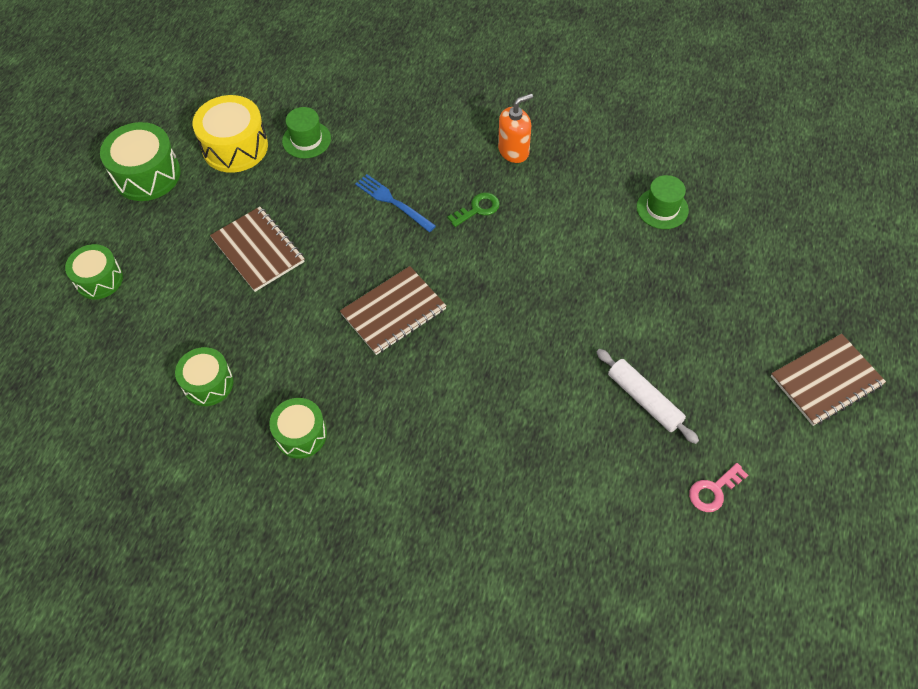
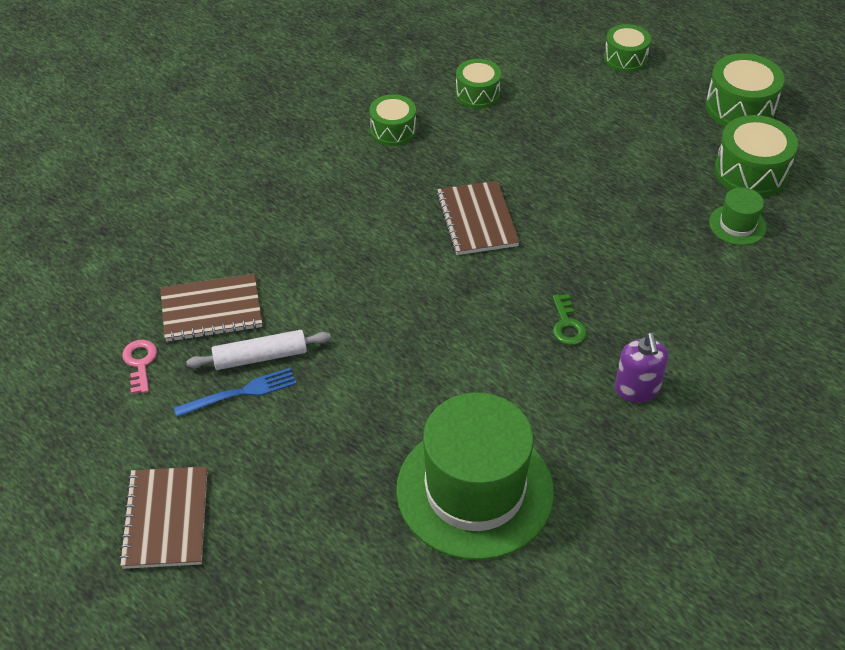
camera: 115 degrees right, 10 degrees down
yellow drum [193,95,268,173] -> green drum [714,115,798,197]
brown notebook [210,207,305,292] -> brown notebook moved to [160,274,262,342]
blue fork [355,174,436,232] -> blue fork moved to [174,368,297,417]
orange soap dispenser [498,94,533,163] -> purple soap dispenser [615,332,668,402]
green hat [637,175,689,229] -> green hat [396,393,554,560], size x2.31

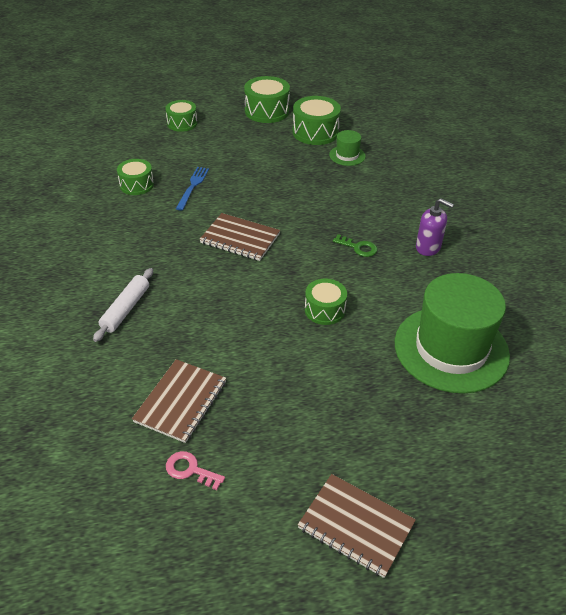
camera: 55 degrees left, 5 degrees down
blue fork [174,368,297,417] -> blue fork moved to [176,167,209,211]
white rolling pin [186,330,331,370] -> white rolling pin moved to [93,268,153,342]
green drum [369,94,416,146] -> green drum moved to [305,279,347,325]

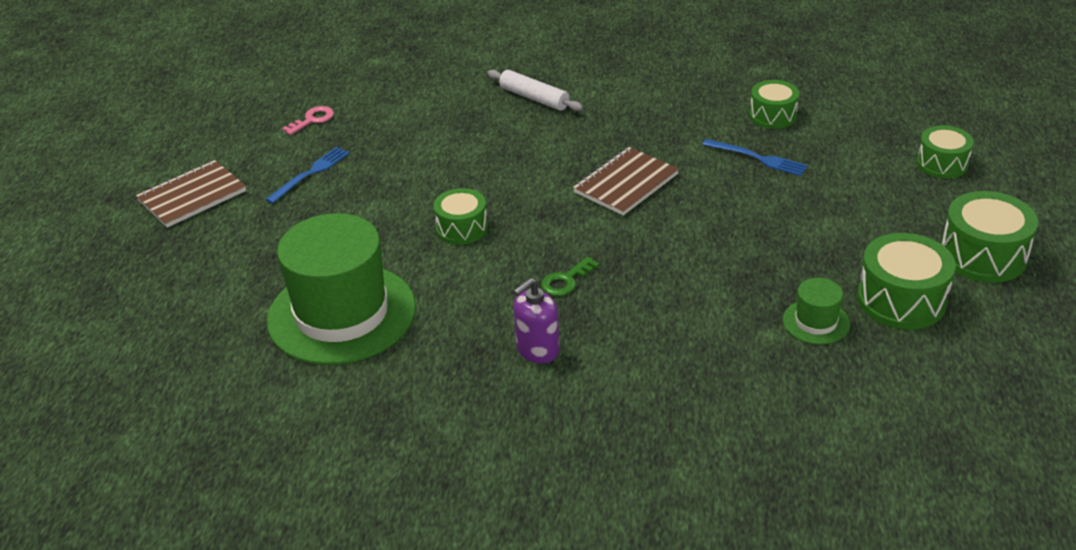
camera: 110 degrees right, 5 degrees down
brown notebook [132,359,226,443] -> none
none -> blue fork [265,147,350,204]

